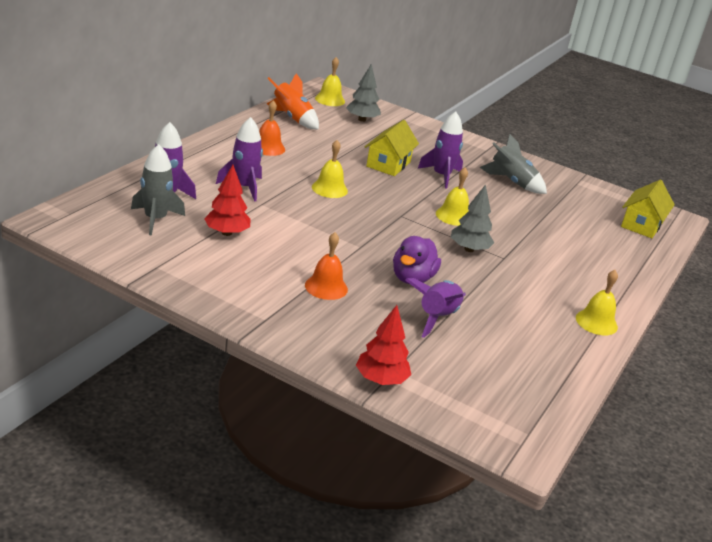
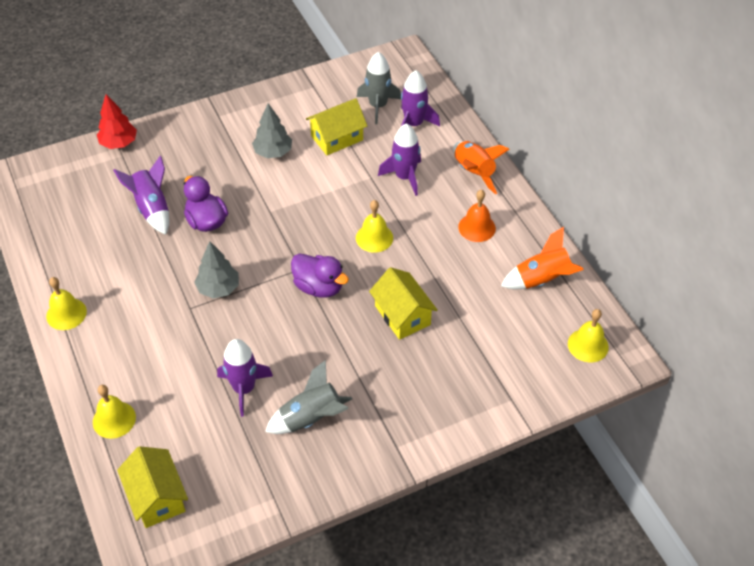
camera: 130 degrees right, 20 degrees up
red tree [204,165,251,236] -> yellow house [306,98,367,155]
orange bell [305,232,348,300] -> none
grey tree [346,64,381,122] -> grey tree moved to [252,103,292,158]
purple rocket [418,112,463,189] -> purple rocket moved to [217,339,273,417]
yellow bell [436,168,469,226] -> yellow bell moved to [93,385,136,439]
none -> purple duck [291,253,349,298]
none -> orange rocket [453,141,510,195]

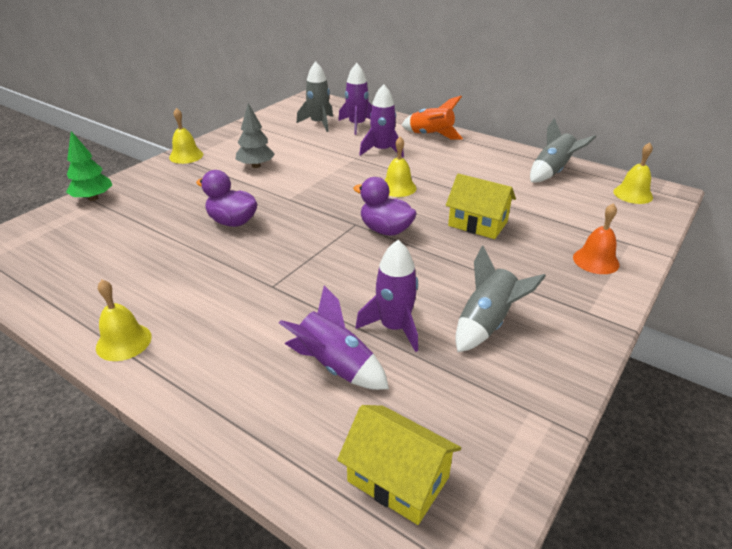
camera: 30 degrees left, 15 degrees down
yellow bell [93,385,136,439] -> yellow bell moved to [169,108,203,164]
red tree [97,94,137,149] -> green tree [66,131,112,201]
purple rocket [113,156,169,235] -> purple rocket moved to [279,286,389,390]
grey tree [194,241,239,299] -> none
purple duck [291,253,349,298] -> purple duck turned 150 degrees counterclockwise [353,177,417,236]
yellow house [306,98,367,155] -> none
orange bell [458,190,496,242] -> orange bell moved to [573,203,620,274]
orange rocket [501,227,584,289] -> grey rocket [530,118,596,182]

